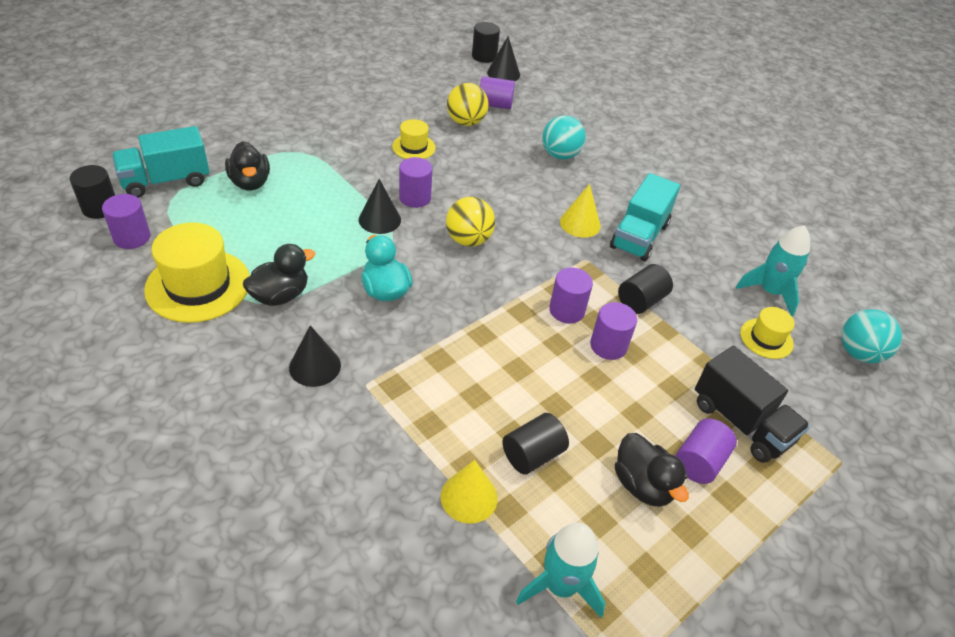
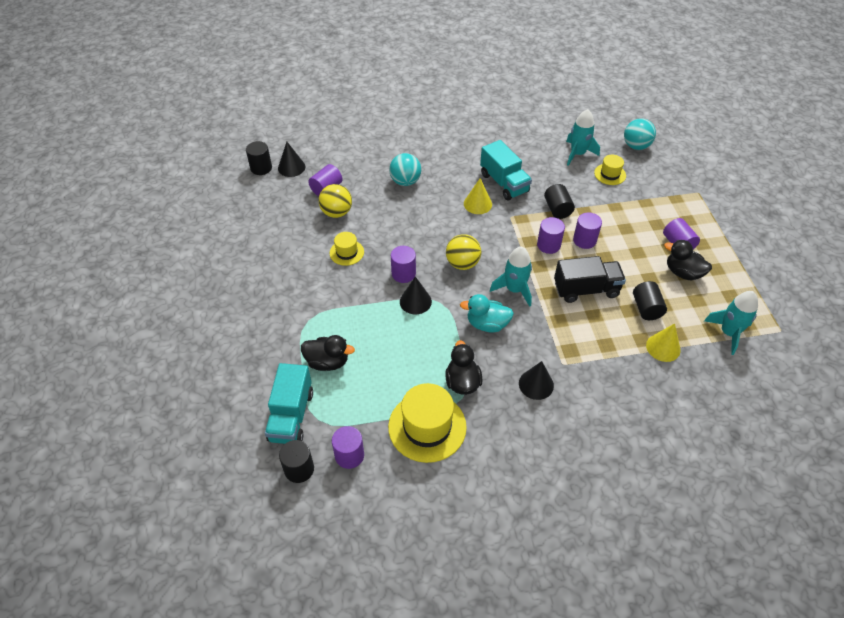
camera: 55 degrees left, 5 degrees up
black duck [615,433,689,507] -> black duck turned 150 degrees counterclockwise [664,240,712,280]
black truck [695,346,810,463] -> black truck moved to [554,256,626,303]
none -> turquoise rocket [490,247,532,307]

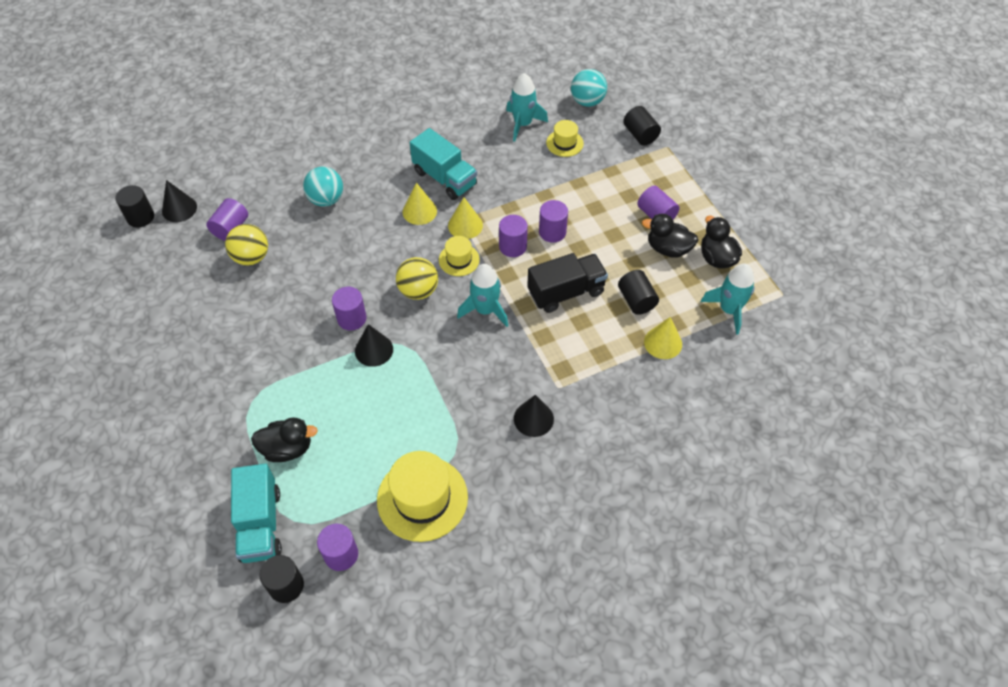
camera: 15 degrees left, 5 degrees up
yellow hat [330,232,364,266] -> yellow hat moved to [439,236,480,276]
black duck [445,340,483,395] -> black duck moved to [701,216,742,269]
turquoise duck [460,294,514,333] -> none
black cylinder [544,184,575,219] -> black cylinder moved to [623,106,661,145]
none -> yellow cone [448,197,483,239]

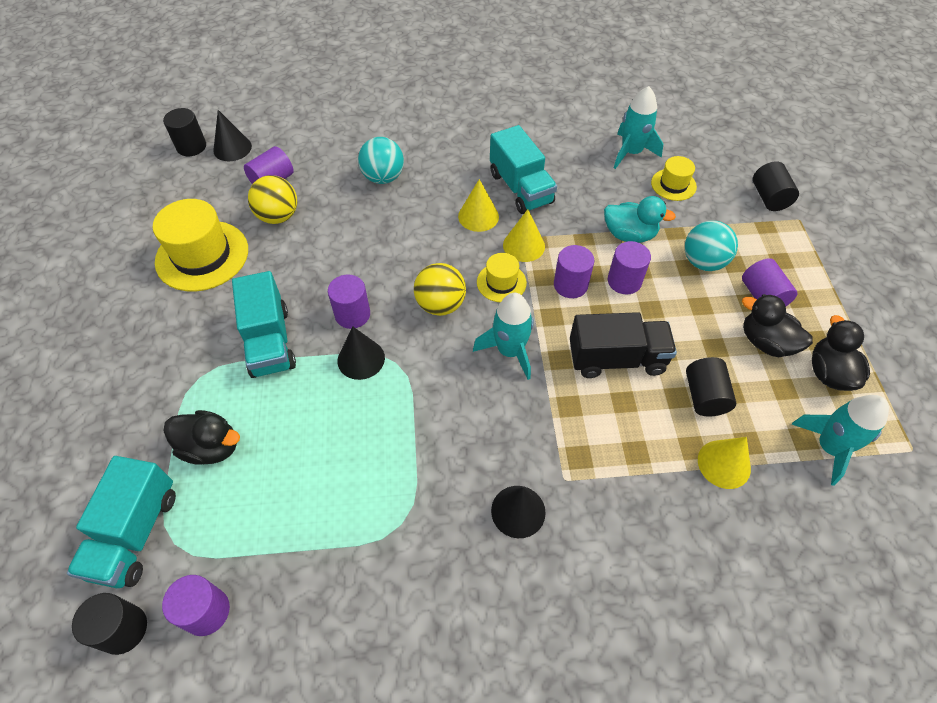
camera: 20 degrees right, 0 degrees up
yellow hat [377,451,468,542] -> yellow hat moved to [153,199,248,292]
turquoise ball [571,69,607,107] -> turquoise ball moved to [685,221,738,271]
none -> turquoise truck [232,271,296,378]
none -> turquoise duck [604,196,676,243]

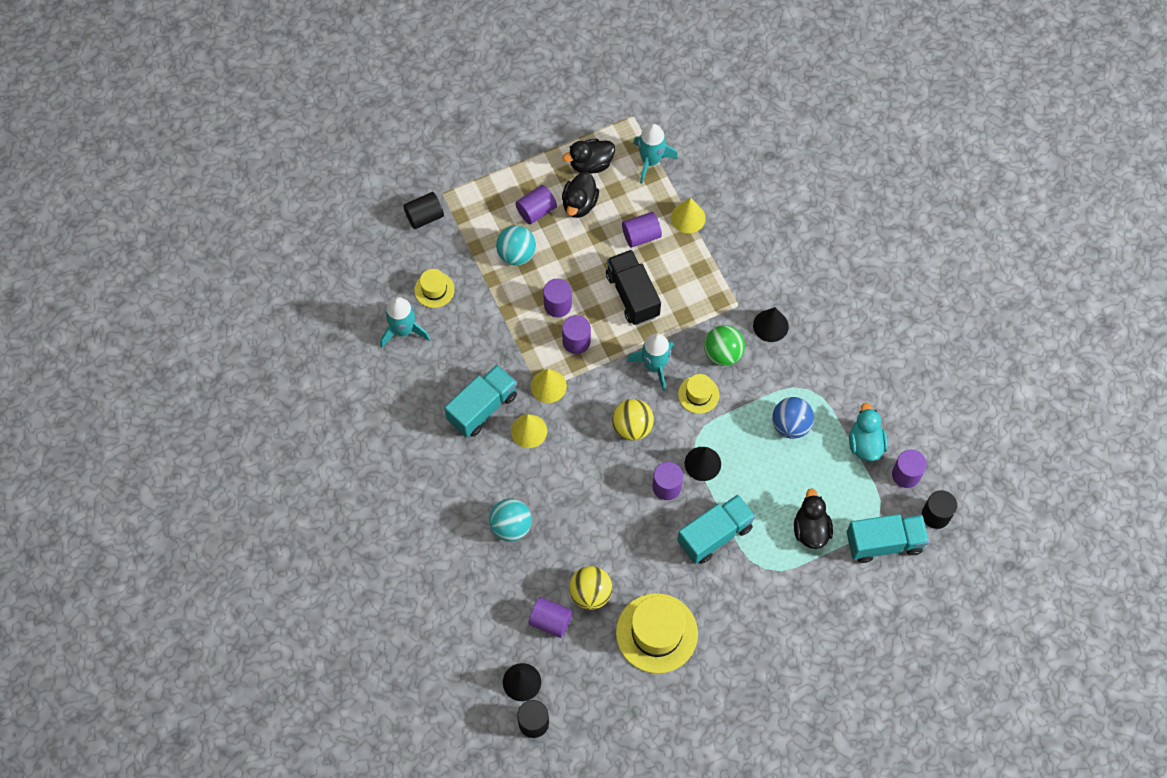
camera: 110 degrees left, 10 degrees up
yellow hat [477,253,527,302] -> yellow hat moved to [678,374,719,414]
turquoise duck [604,196,676,243] -> turquoise duck moved to [849,403,888,461]
black cylinder [686,357,736,416] -> purple cylinder [622,212,662,248]
none -> green ball [704,325,745,366]
none -> blue ball [772,397,814,439]

